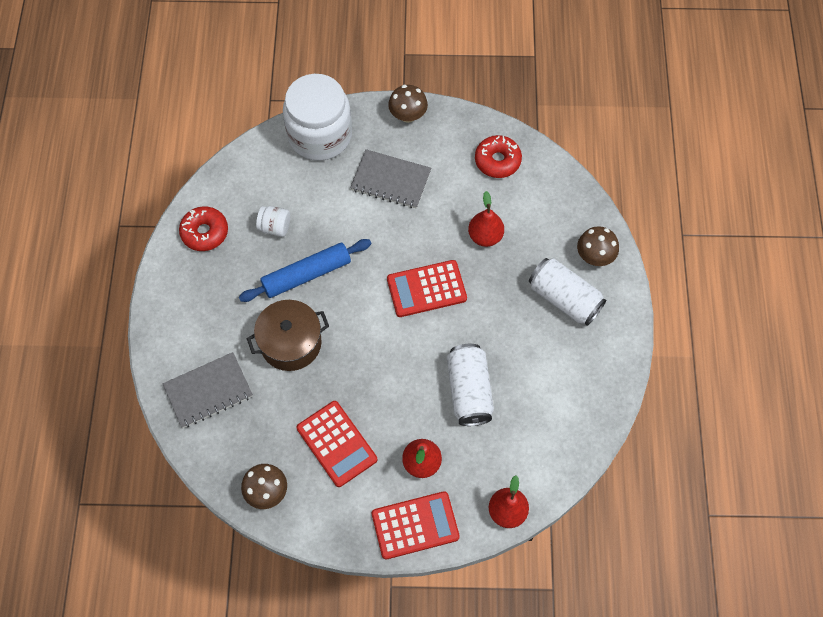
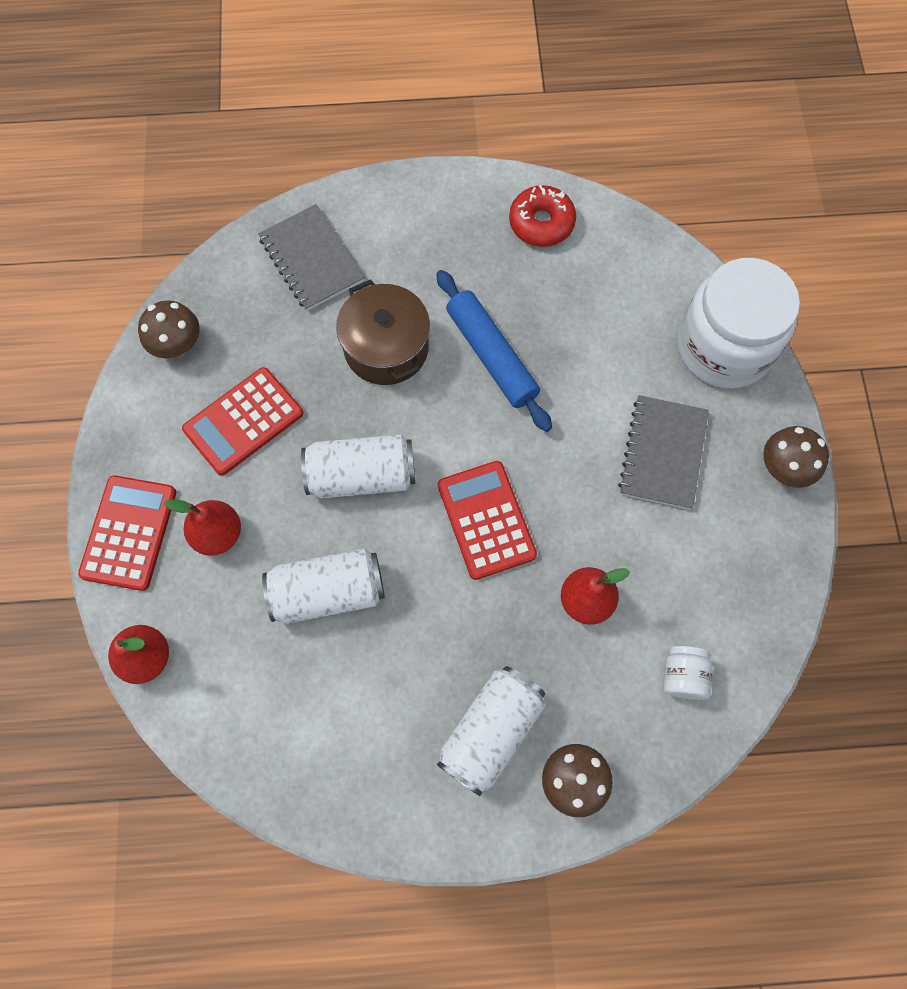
camera: 85 degrees right, 5 degrees up
white jar [256,206,290,237] -> white jar moved to [663,646,713,700]
red calculator [372,491,460,560] -> red calculator turned 150 degrees counterclockwise [78,475,176,591]
red donut [475,135,522,178] -> none
none -> white can [301,434,415,499]

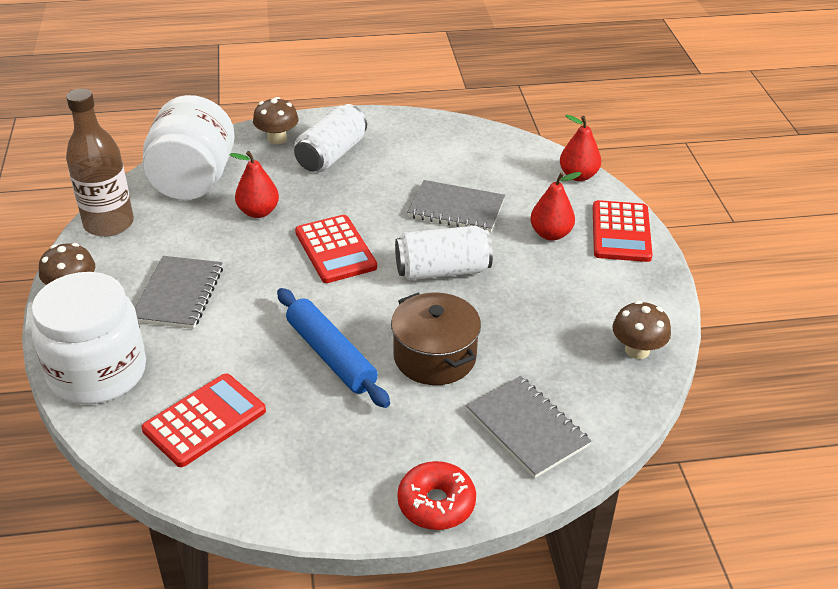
camera: 175 degrees right, 30 degrees down
red calculator [182,367,303,476] -> red calculator moved to [141,374,266,467]
white can [262,548,385,624] -> grey notebook [407,180,505,232]
red donut [509,185,576,247] -> red donut moved to [397,461,476,530]
white jar [663,646,713,700] -> white jar [142,95,235,200], size x2.42
none -> brown bottle [66,89,134,237]

